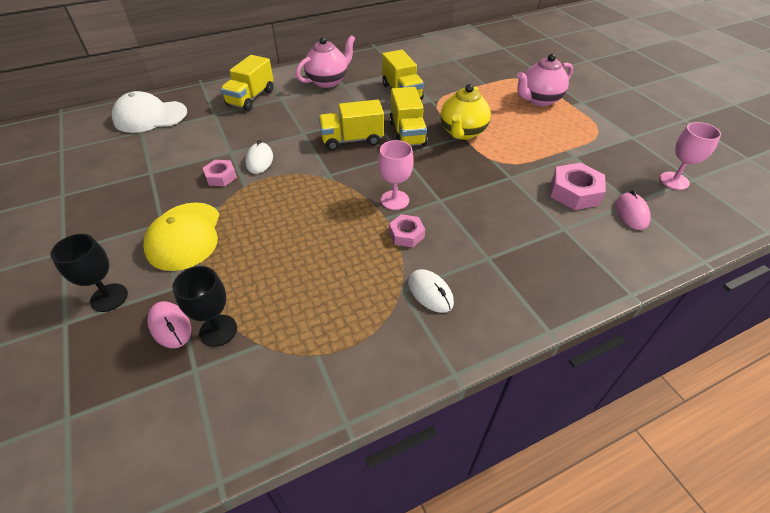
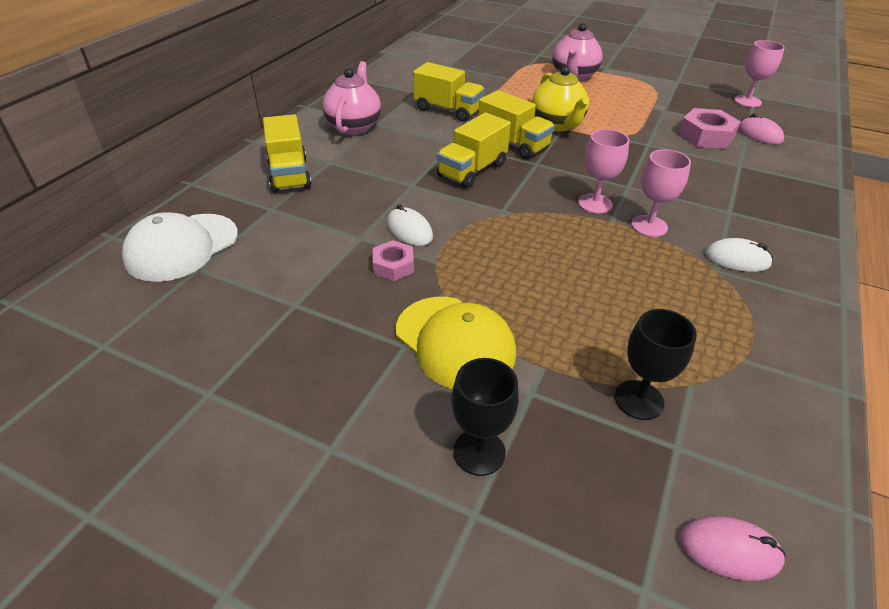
camera: 40 degrees left, 5 degrees down
pink mouse [147,301,191,348] -> pink mouse moved to [679,516,786,581]
pink nut [389,214,425,247] -> pink goblet [631,149,691,237]

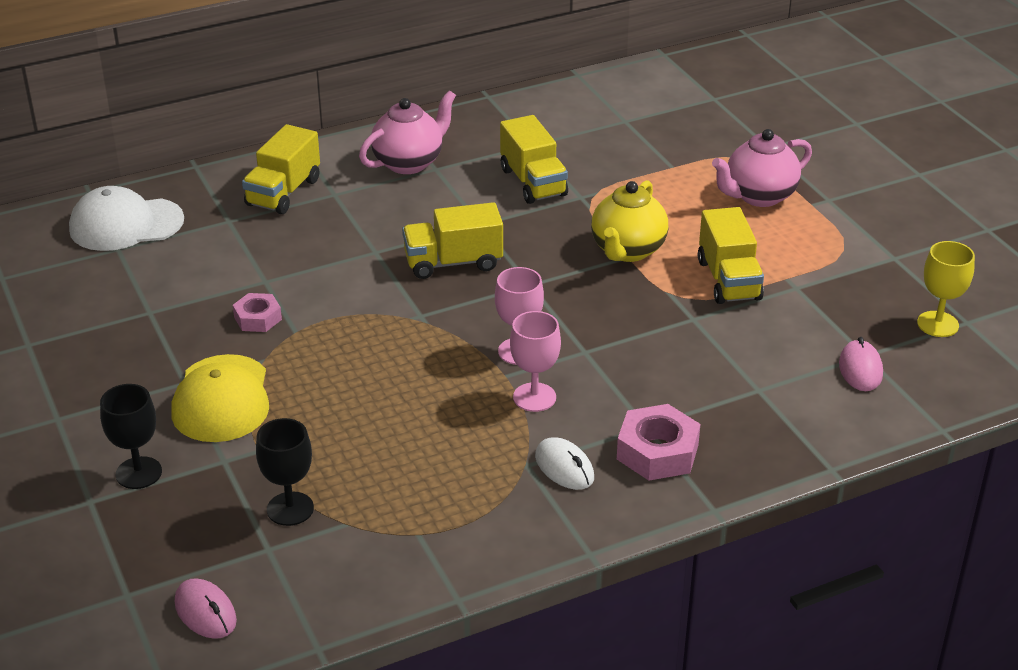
camera: 40 degrees right, 5 degrees down
white mouse [387,204,433,246] -> none
yellow truck [478,90,555,159] -> yellow truck moved to [698,207,764,304]
pink nut [679,108,741,149] -> pink nut moved to [617,404,700,481]
pink goblet [734,40,785,107] -> yellow goblet [917,241,975,337]

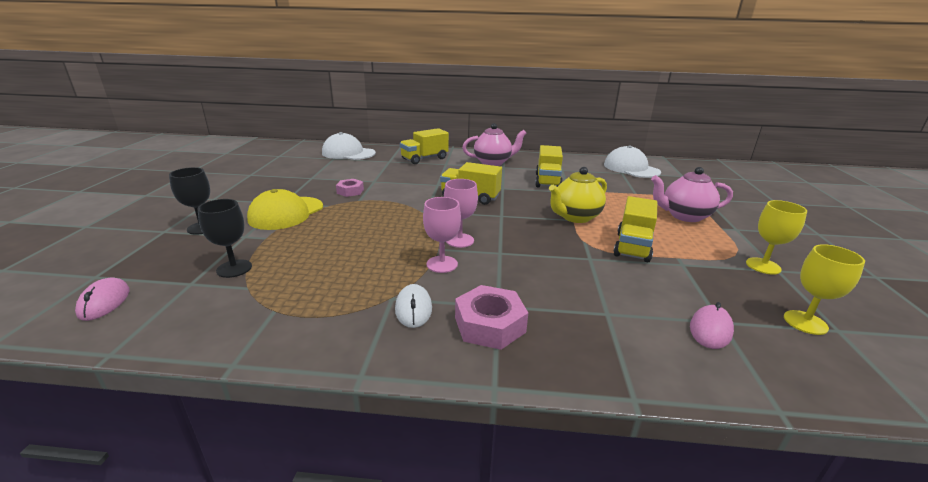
camera: 30 degrees right, 10 degrees down
none -> white cap [604,145,661,178]
none -> yellow goblet [746,200,807,275]

